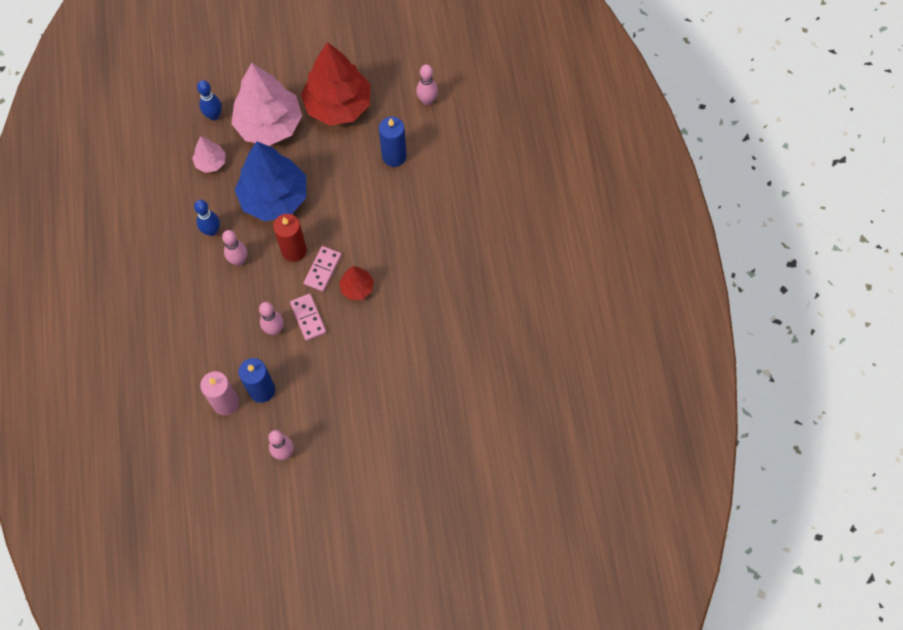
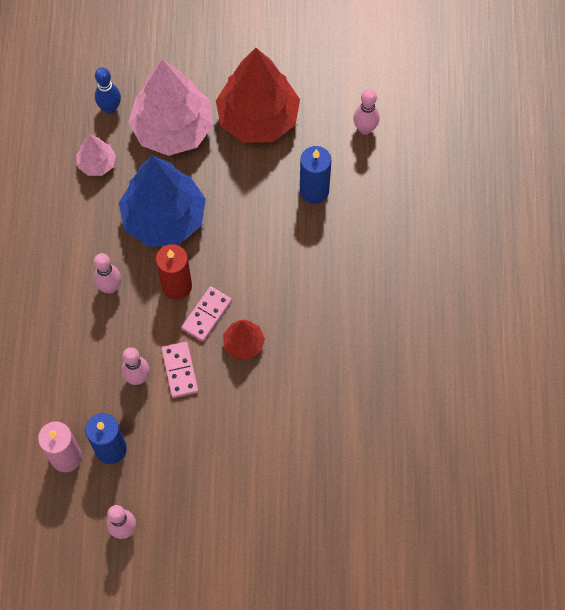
camera: 10 degrees right, 0 degrees up
blue bowling pin [194,200,220,236] -> none

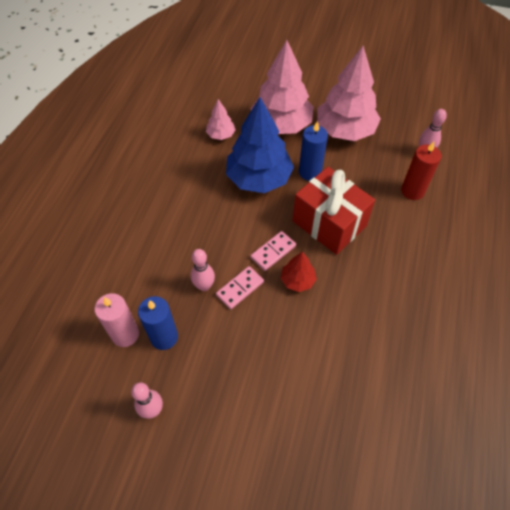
camera: 15 degrees right, 10 degrees down
pink bowling pin [94,253,121,294] -> none
blue bowling pin [95,67,121,114] -> none
red candle [156,244,192,300] -> red candle moved to [401,142,441,200]
pink domino [161,342,198,398] -> pink domino turned 45 degrees clockwise [216,266,264,309]
red tree [216,48,300,143] -> pink tree [317,46,381,141]
blue candle [300,146,331,204] -> blue candle moved to [299,121,328,181]
none -> red gift [292,167,375,255]

